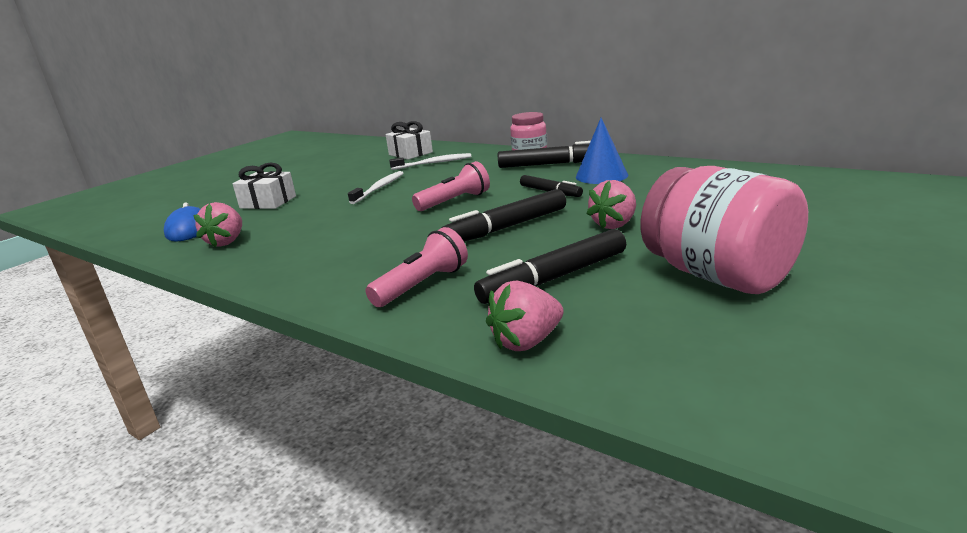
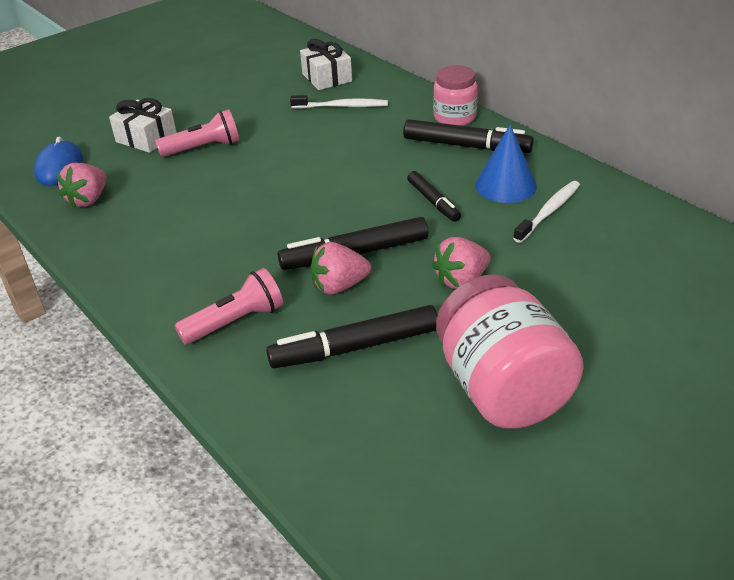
camera: 15 degrees right, 15 degrees up
white toothbrush [348,171,404,204] -> white toothbrush moved to [513,181,580,243]
pink flashlight [412,161,490,211] -> pink flashlight moved to [155,109,239,157]
pink strawberry [486,280,564,351] -> pink strawberry moved to [311,242,371,295]

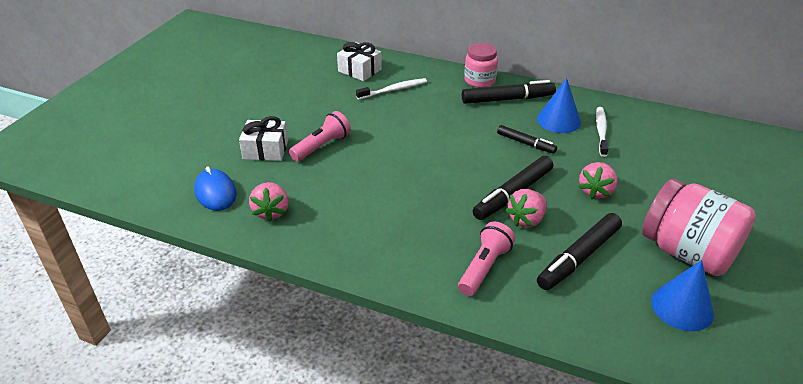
camera: 30 degrees left, 0 degrees up
none -> blue cone [651,260,714,331]

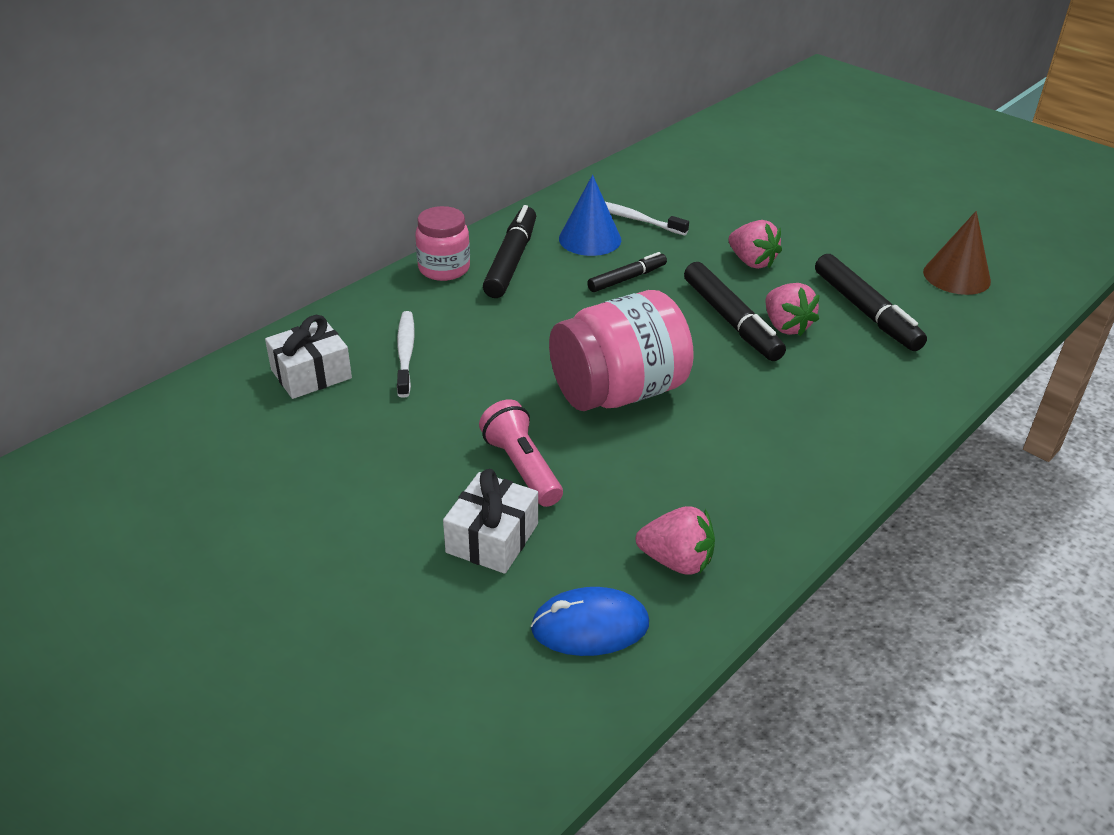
camera: 70 degrees left, 0 degrees up
pink flashlight [458,221,515,296] -> none
pink jar [642,179,756,276] -> pink jar moved to [549,290,694,411]
blue cone [651,260,714,331] -> brown cone [923,211,991,295]

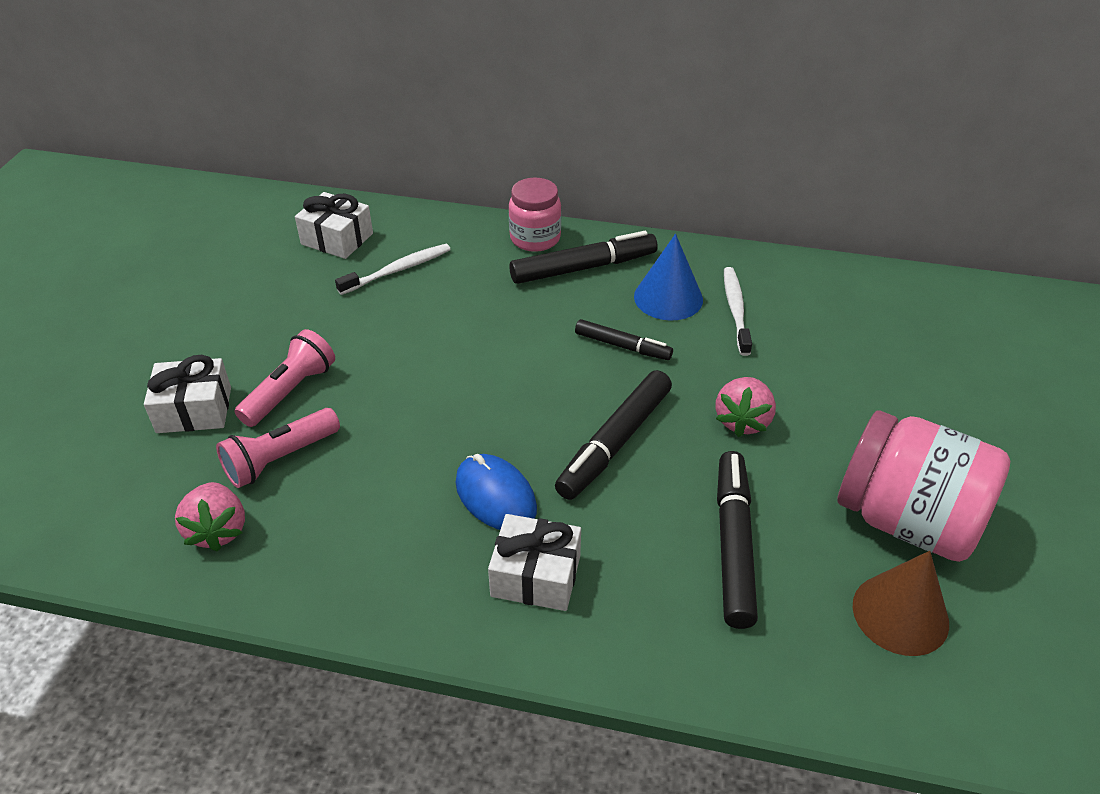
camera: 60 degrees right, 5 degrees up
blue mouse [531,587,649,656] -> blue mouse moved to [456,454,537,530]
pink jar [549,290,694,411] -> pink jar moved to [838,410,1010,562]
pink strawberry [765,283,820,336] -> none
black marker [815,254,927,351] -> black marker turned 150 degrees clockwise [717,451,758,629]
none -> pink flashlight [216,408,340,488]
none -> white gift [488,514,581,611]

